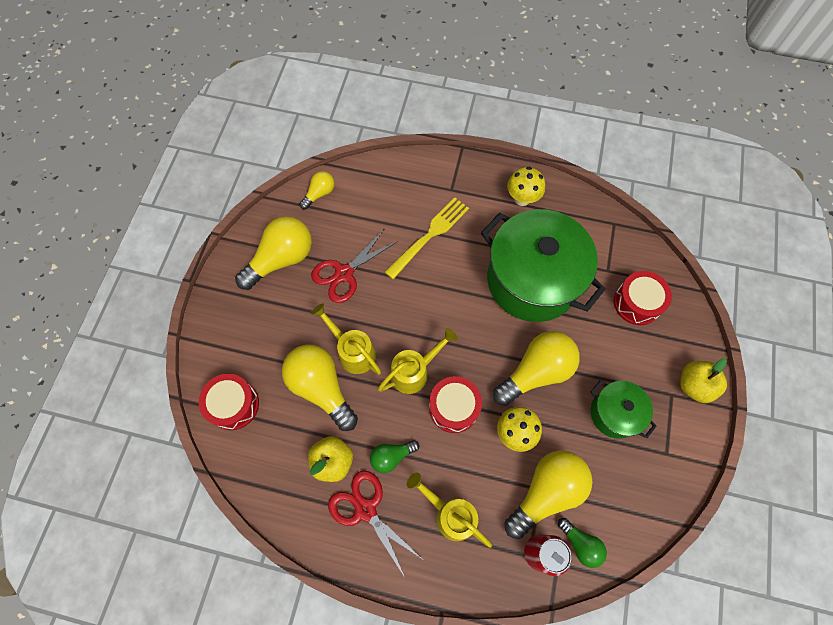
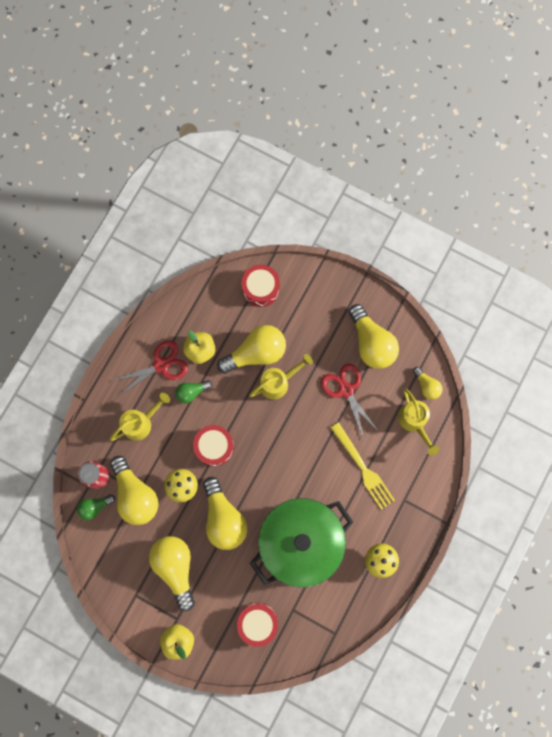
camera: 105 degrees right, 10 degrees up
green light bulb [370,440,419,473] -> green light bulb turned 105 degrees counterclockwise [175,380,212,403]
yellow watering can [378,328,458,394] -> yellow watering can moved to [398,388,439,455]
green pot [590,380,656,439] -> yellow light bulb [149,536,195,611]

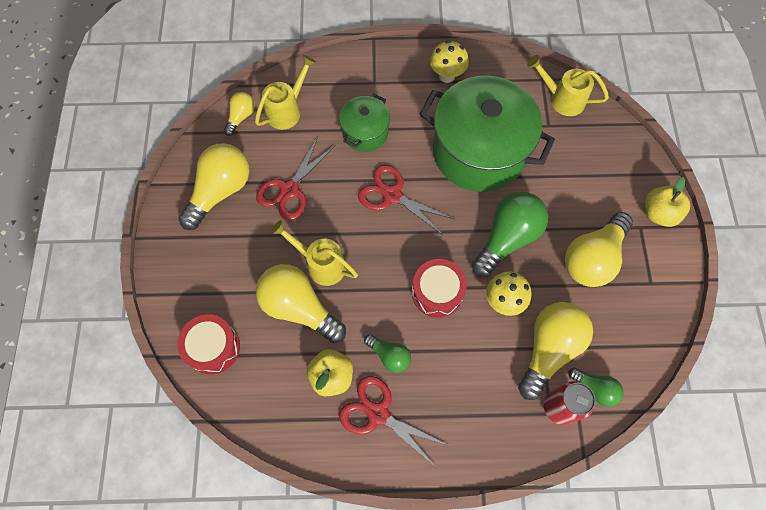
camera: 120 degrees left, 10 degrees down
yellow watering can [110,393,170,441] -> yellow watering can moved to [527,55,609,116]
yellow light bulb [203,477,247,550] -> green light bulb [472,192,548,278]
red drum [237,603,278,647] -> none
yellow fork [331,422,395,510] -> green pot [339,94,390,152]
none -> red scissors [358,165,454,236]

